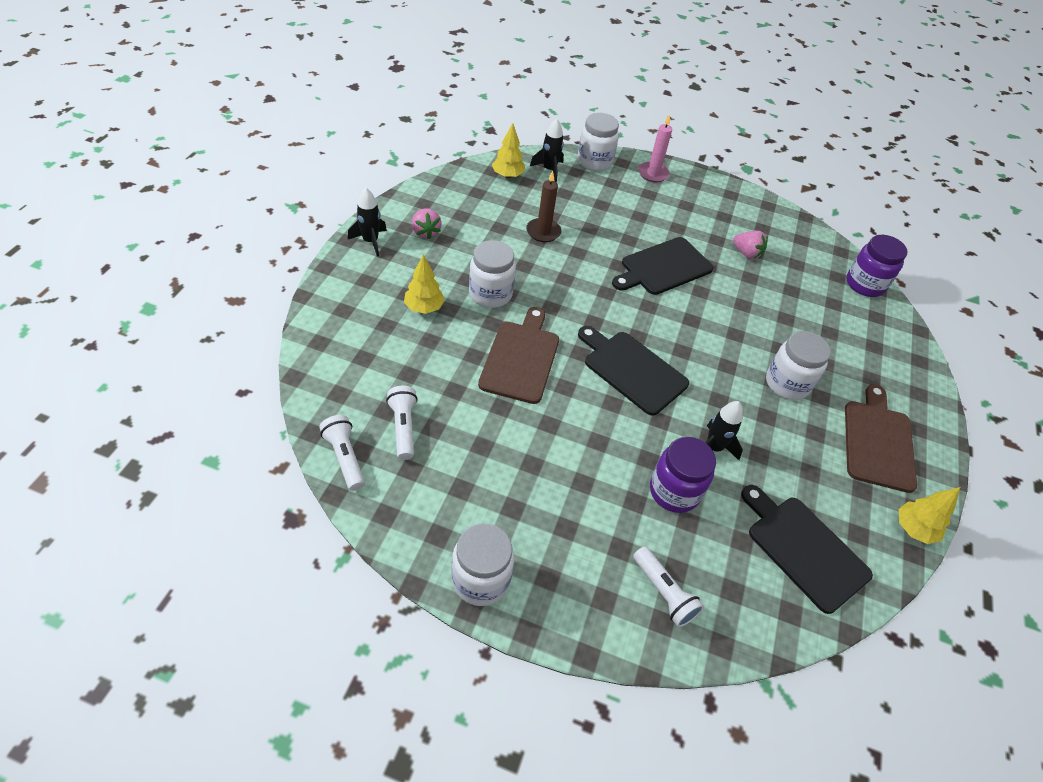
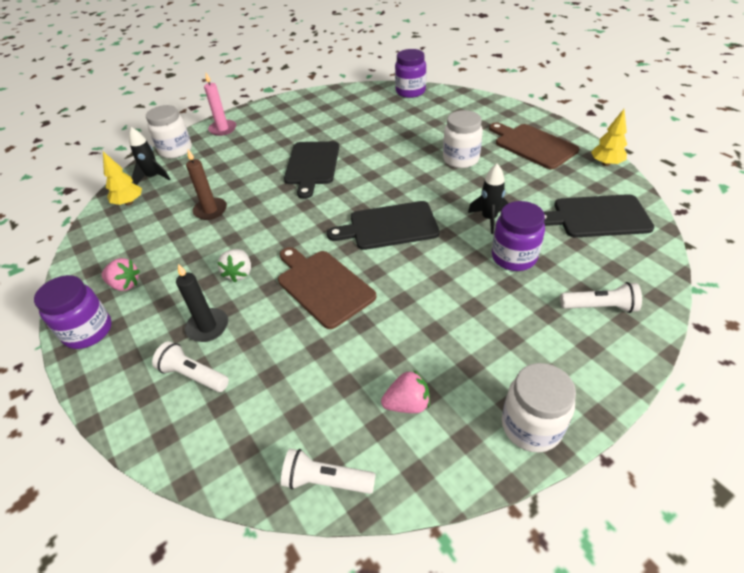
camera: 45 degrees left, 5 degrees down
black rocket [348,188,387,257] -> purple jar [34,275,112,349]
white flashlight [386,386,418,460] -> white flashlight moved to [152,341,229,392]
yellow tree [404,254,445,314] -> black candle [176,264,228,342]
white jar [469,240,516,308] -> white strawberry [217,249,251,282]
pink strawberry [733,231,768,259] -> pink strawberry moved to [381,370,430,413]

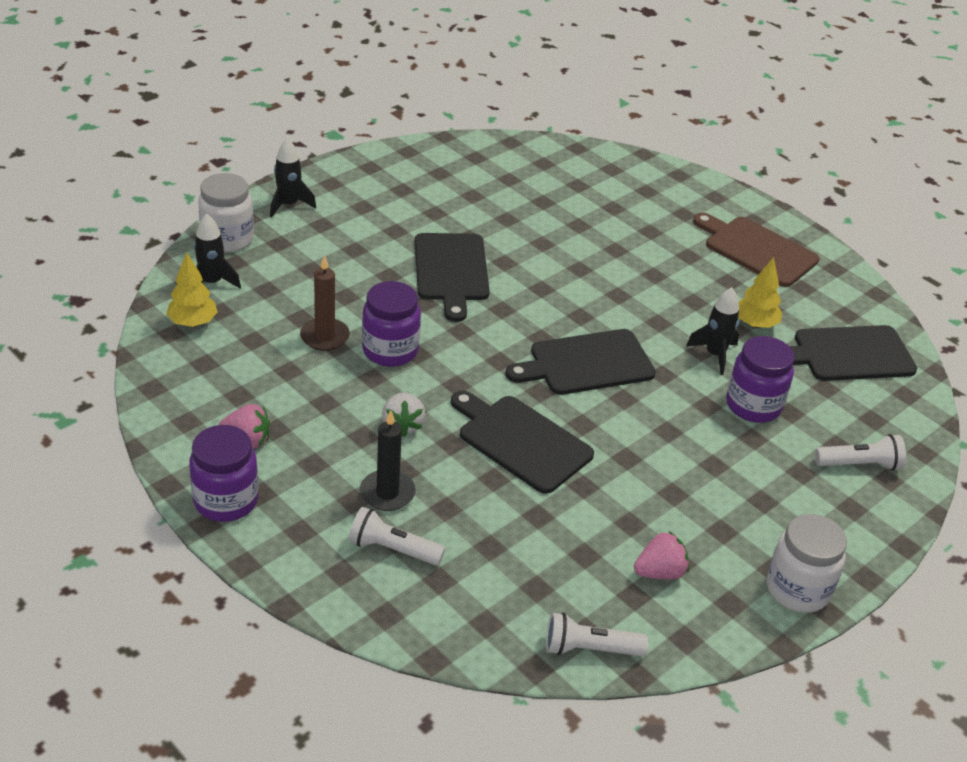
camera: 15 degrees left, 5 degrees down
pink candle [204,73,236,136] -> black rocket [270,138,316,217]
brown cutting board [278,247,377,329] -> black cutting board [451,391,594,494]
purple jar [395,49,426,98] -> purple jar moved to [362,281,421,367]
white jar [443,110,483,168] -> none
yellow tree [591,109,627,166] -> yellow tree moved to [738,257,782,328]

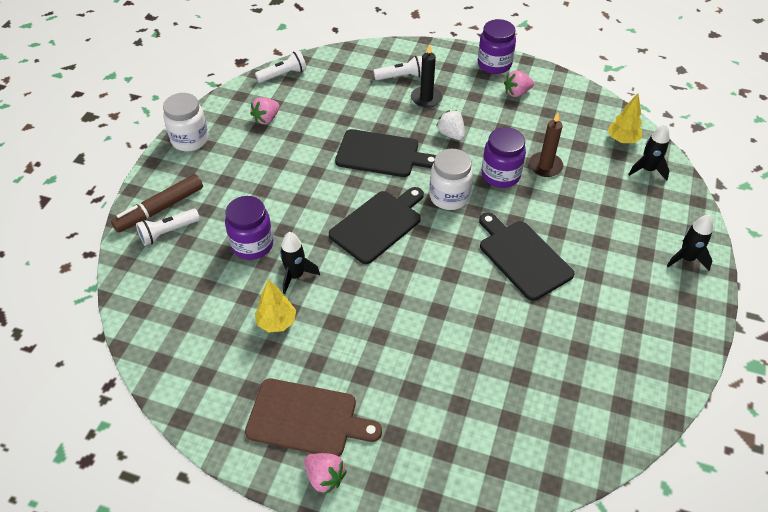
camera: 155 degrees right, 10 degrees up
white jar [198,173,254,252] -> white jar moved to [429,149,473,210]
black cutting board [789,325,917,381] -> none
none -> brown marker [111,174,203,233]
none -> pink strawberry [304,453,347,494]

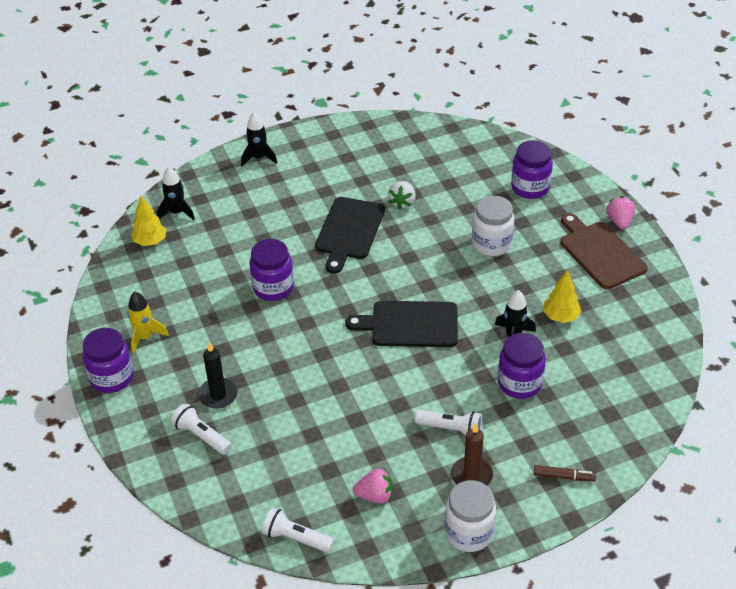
camera: 130 degrees left, 5 degrees down
brown marker [111,174,203,233] -> brown marker [534,465,596,481], size x0.55
white flashlight [136,209,200,246] -> white flashlight moved to [415,410,482,436]
black cutting board [335,129,436,177] -> none
white jar [429,149,473,210] -> white jar moved to [472,196,515,256]
white strawberry [436,110,465,140] -> white strawberry moved to [388,181,416,210]
pink strawberry [504,70,534,97] -> yellow rocket [128,292,169,354]
brown candle [529,113,563,177] -> brown candle moved to [451,423,493,486]
none -> purple jar [511,140,553,199]

